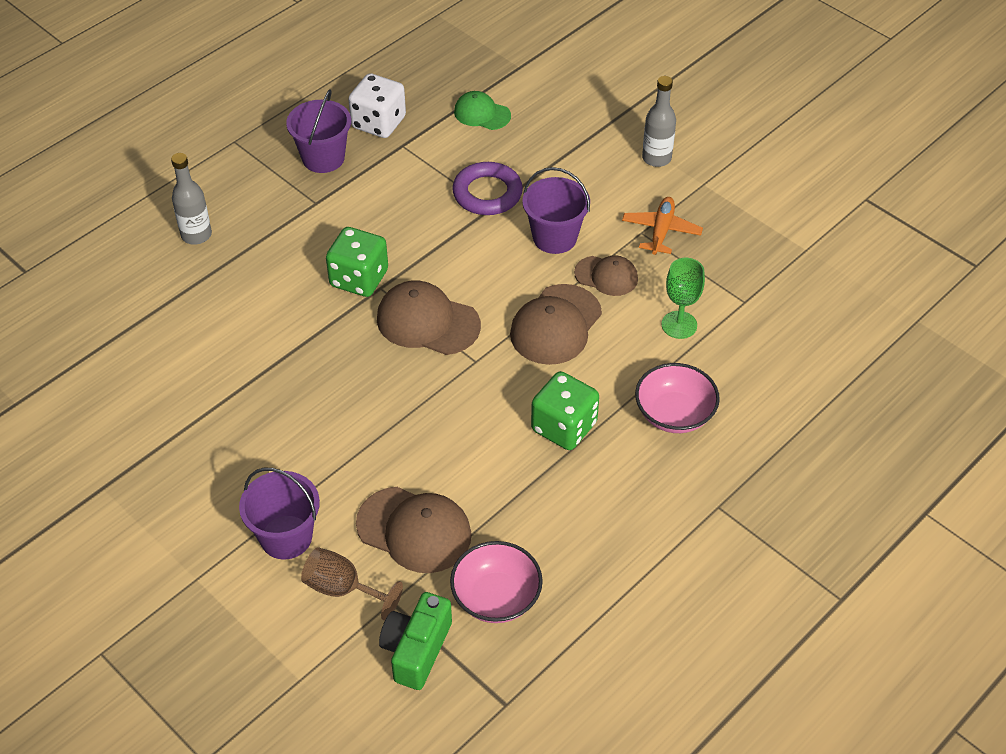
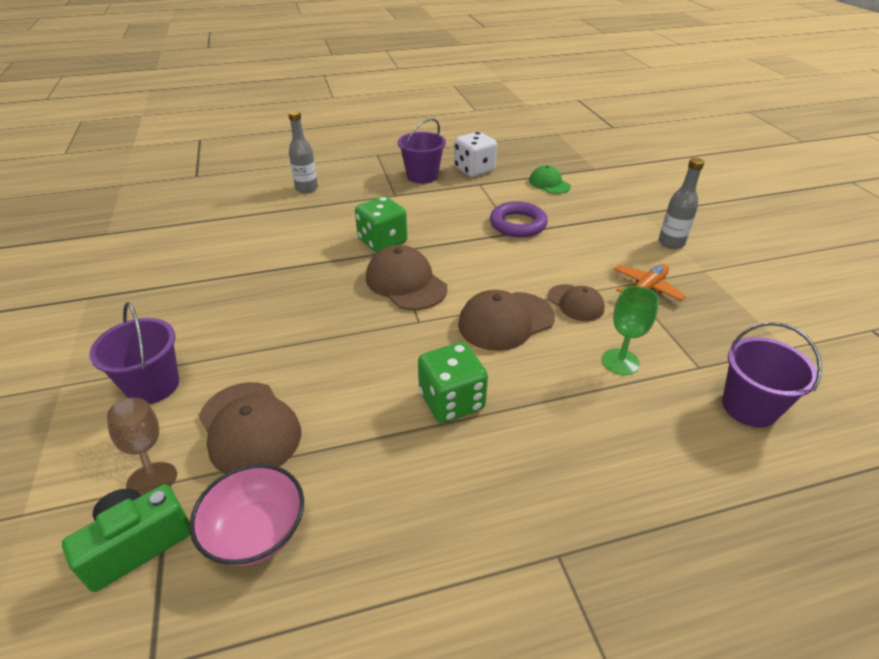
camera: 30 degrees right, 10 degrees down
purple bucket [522,167,590,254] -> purple bucket moved to [722,322,822,427]
pink bowl [635,363,720,433] -> none

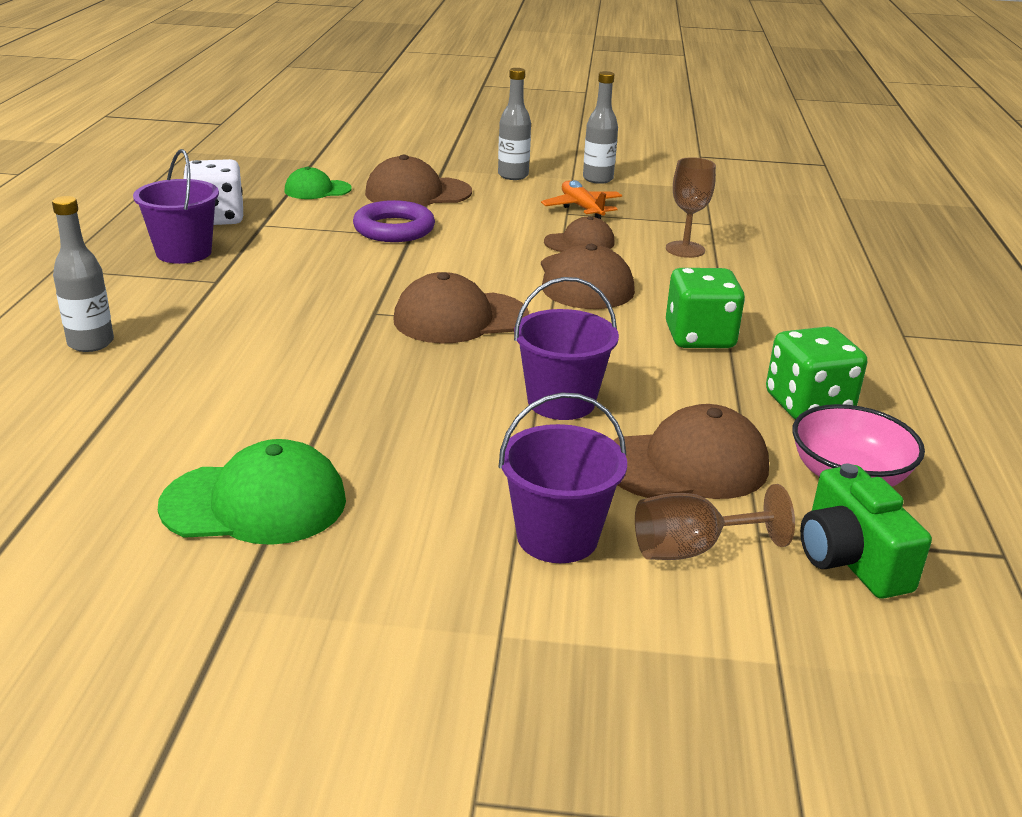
camera: 70 degrees left, 10 degrees down
green dice [355,196,407,253] -> green dice moved to [766,326,867,419]
green goblet [602,286,659,375] -> brown goblet [666,157,716,258]
purple bucket [722,322,822,427] -> purple bucket moved to [514,277,619,420]
none -> green cap [158,439,346,545]
none -> brown cap [365,155,472,206]
none -> grey bottle [583,71,618,184]

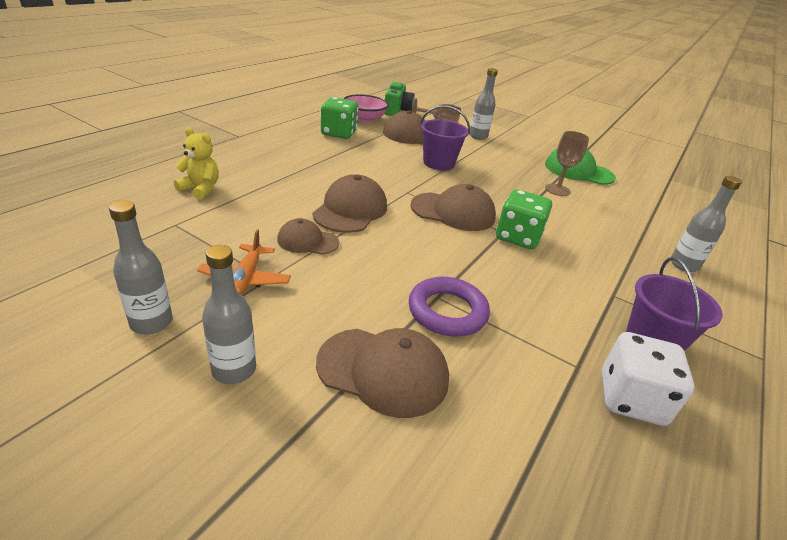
camera: 155 degrees left, 5 degrees up
green cap [284,166,352,199] -> none
purple bucket [499,392,627,563] -> grey bottle [470,68,498,140]
brown goblet [666,157,716,258] -> brown goblet moved to [545,131,589,196]
green dice [666,268,745,348] -> green dice moved to [496,189,552,249]
none -> yellow teddy bear [174,127,219,200]

